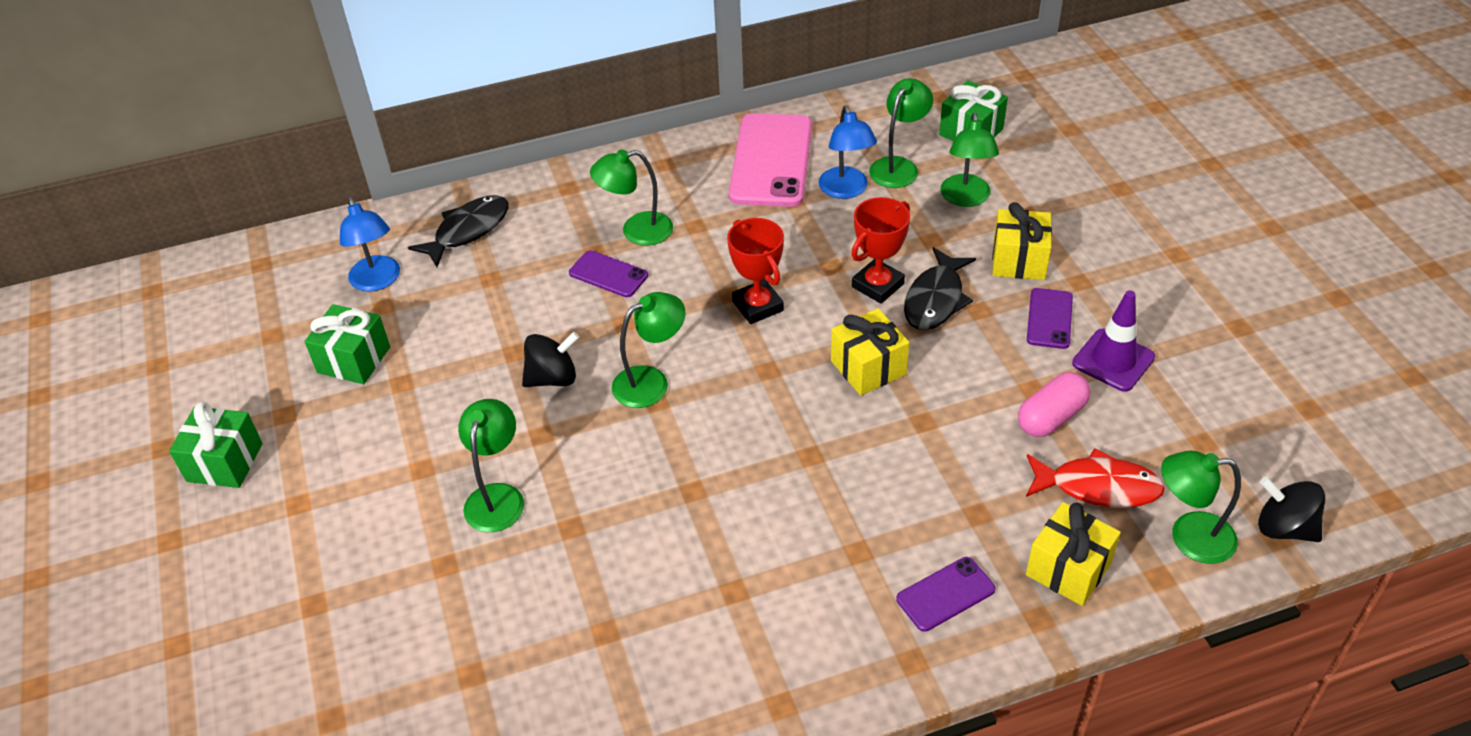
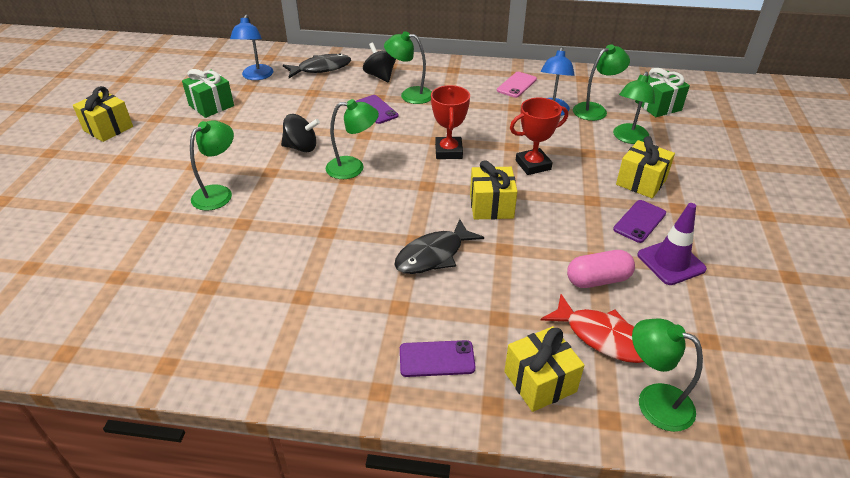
camera: 25 degrees right, 5 degrees down
green gift [169,402,263,488] -> yellow gift [73,86,133,142]
pink phone [729,113,812,207] -> pink phone [497,72,537,98], size x0.50
black fish [904,247,976,330] -> black fish moved to [394,219,484,274]
black spinning top [1258,477,1325,542] -> black spinning top moved to [363,43,396,82]

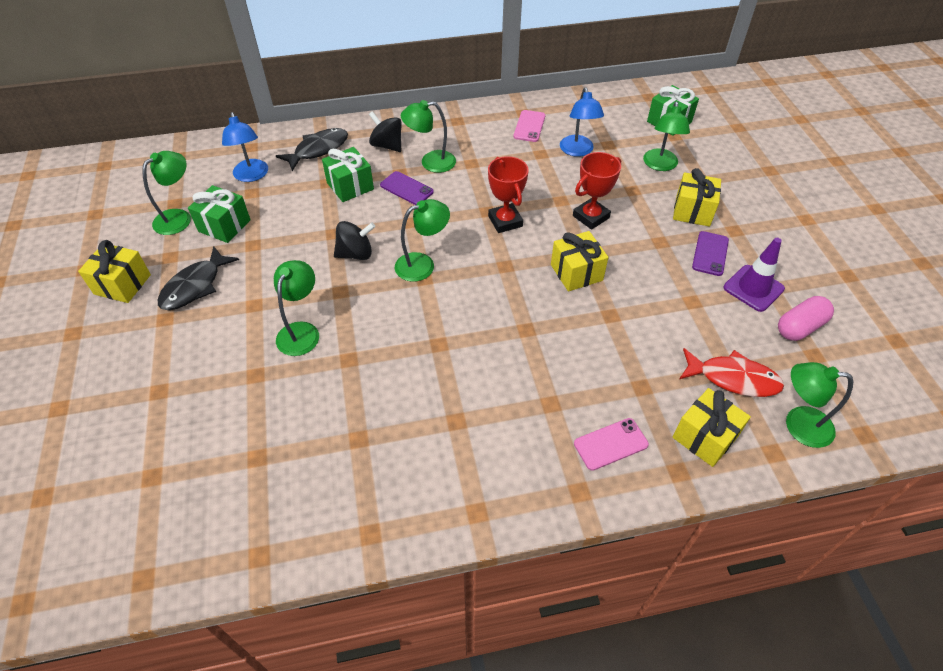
camera: 20 degrees left, 10 degrees up
black fish [394,219,484,274] -> black fish moved to [158,246,239,310]
purple phone [400,340,476,377] -> pink phone [574,418,649,471]
pink capsule [567,250,635,288] -> pink capsule moved to [778,296,834,341]
green lamp [573,44,630,121] -> green lamp moved to [142,151,191,235]
none -> green gift [322,147,374,202]

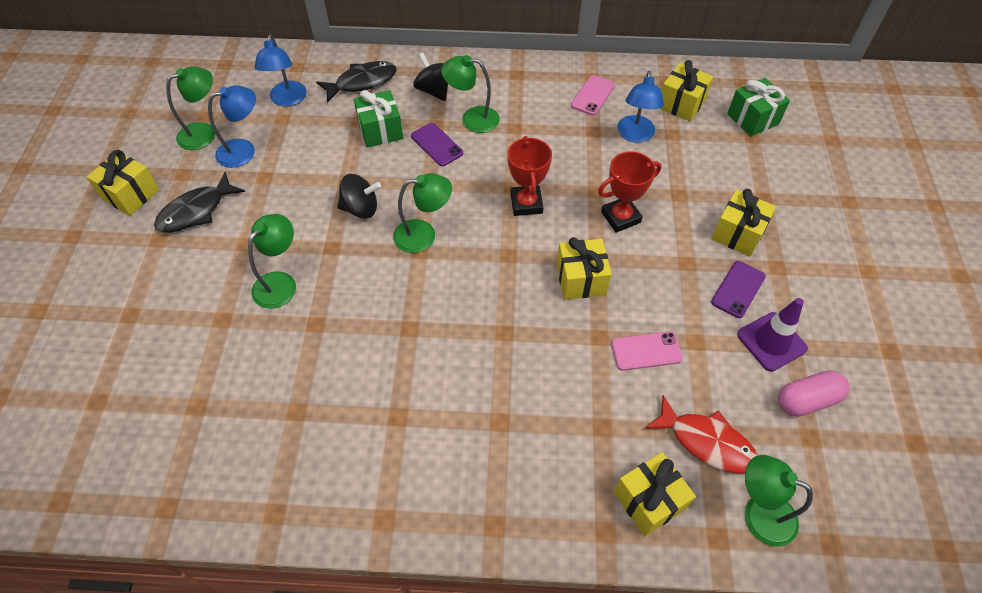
camera: 15 degrees right, 5 degrees up
green gift [188,185,251,243] -> blue lamp [208,85,256,168]
pink phone [574,418,649,471] -> pink phone moved to [611,331,683,371]
green lamp [643,102,690,171] -> none
none -> yellow gift [660,60,713,121]

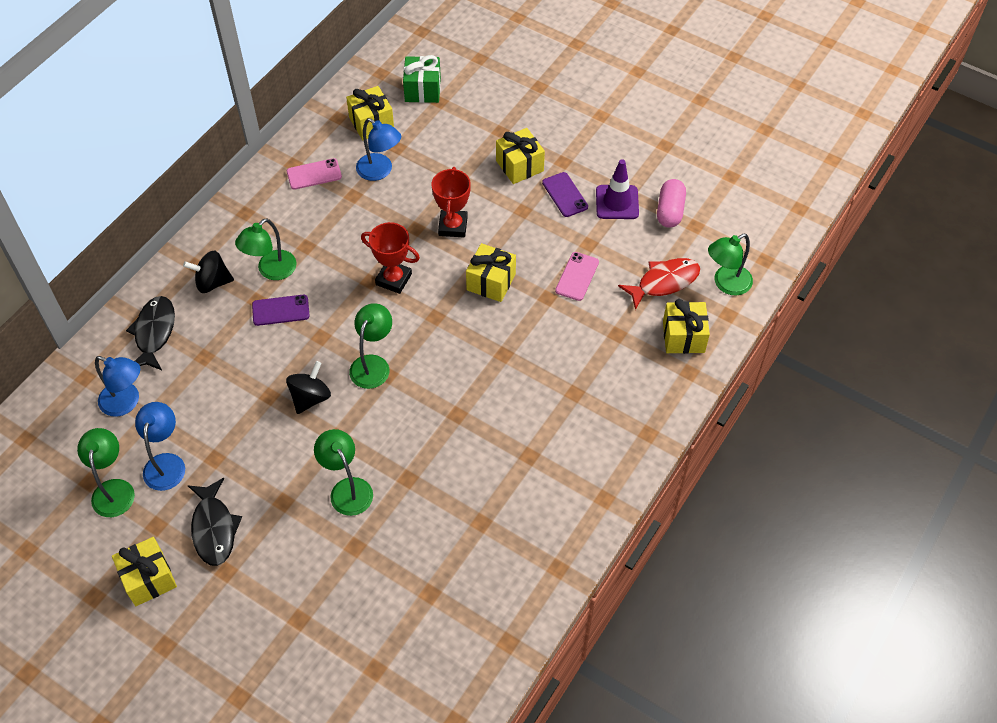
camera: 60 degrees left, 0 degrees up
green gift [354,90,403,148] -> none
pink phone [571,75,615,116] -> pink phone turned 75 degrees counterclockwise [287,158,342,190]

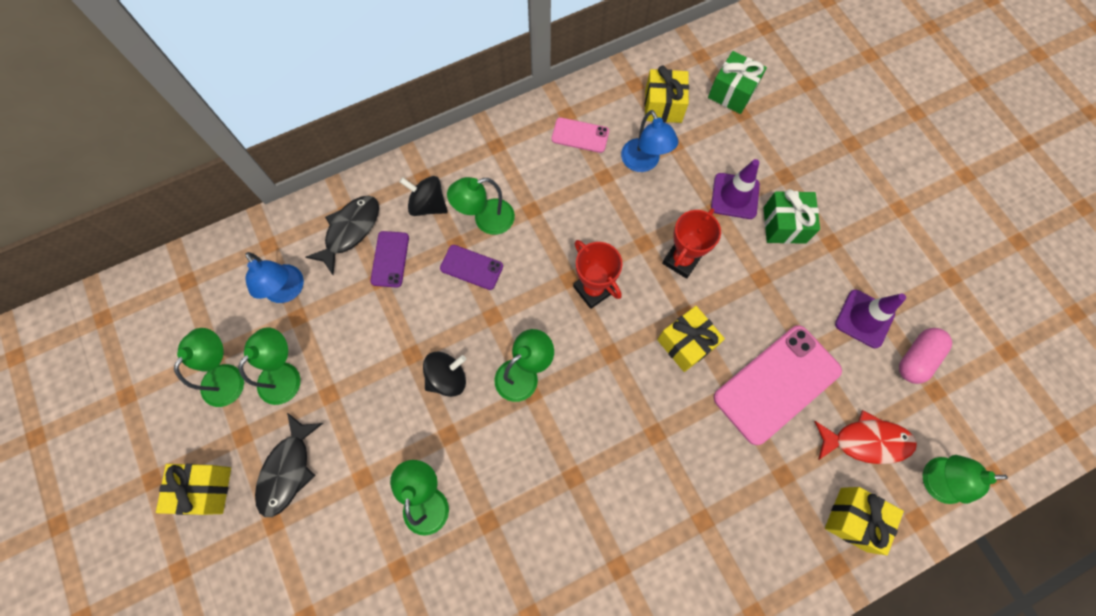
camera: 30 degrees right, 15 degrees up
blue lamp [135,402,185,491] -> green lamp [238,328,300,405]
yellow gift [496,128,545,184] -> green gift [764,189,820,244]
purple phone [542,172,588,217] -> purple phone moved to [370,231,409,288]
pink phone [555,252,599,301] -> pink phone [713,325,842,445], size x1.99
none -> purple traffic cone [711,159,760,219]

